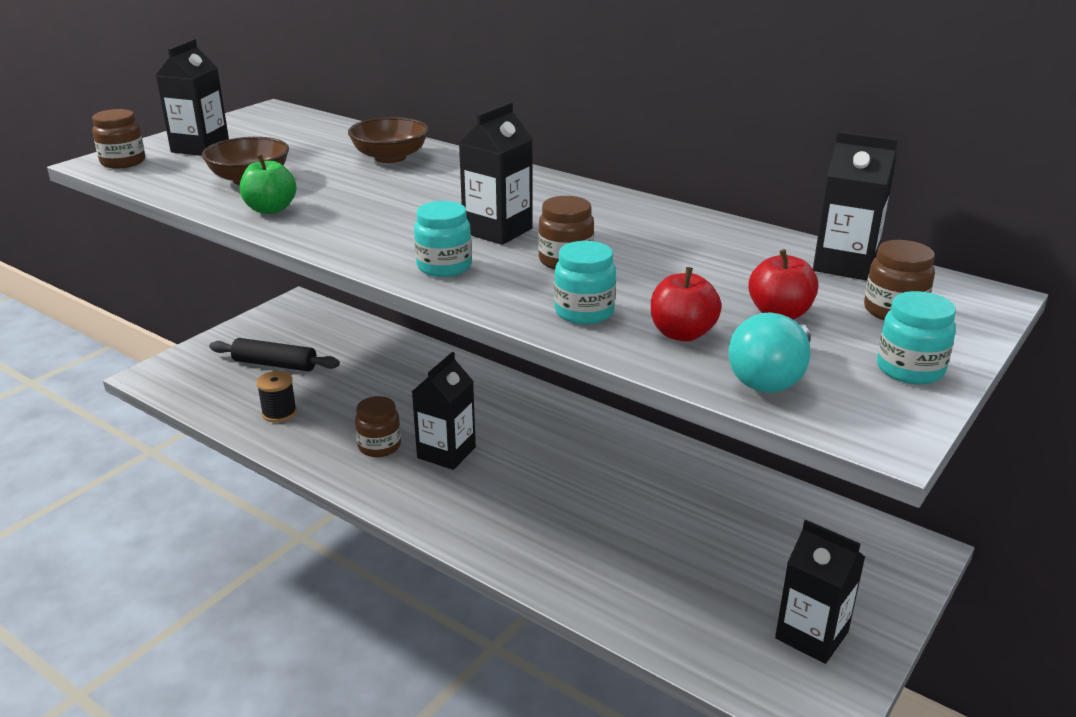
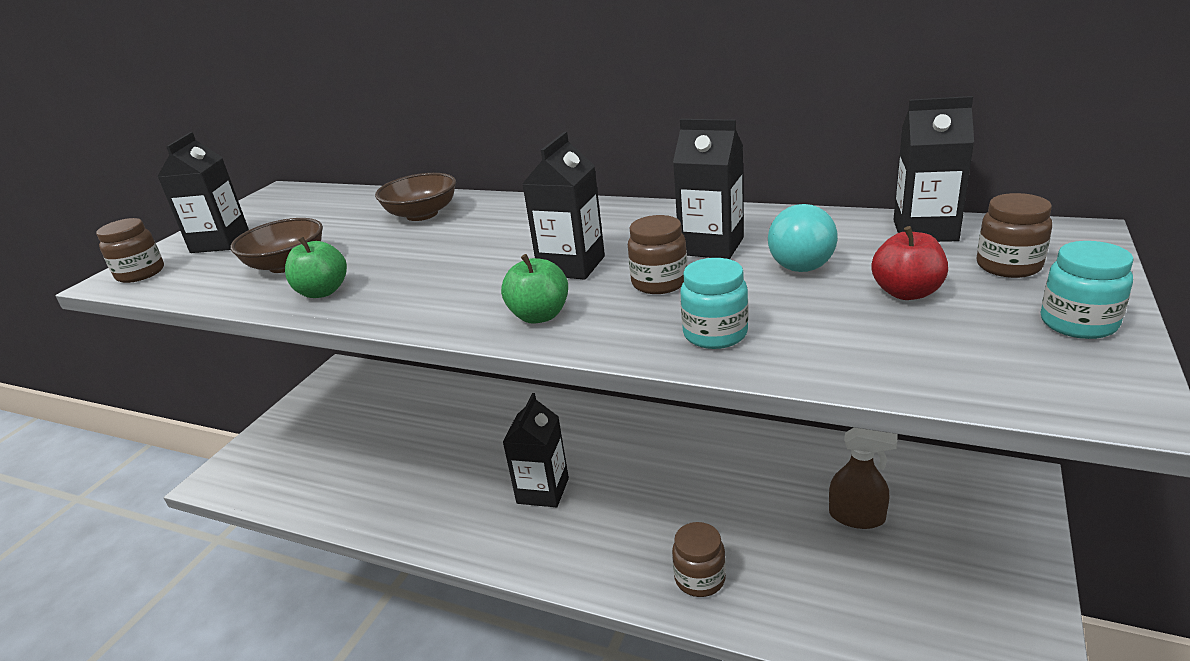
camera: 10 degrees left, 0 degrees up
black rolling pin [209,338,340,372] -> none
black spool [256,371,297,422] -> none
brown jar [355,396,401,457] -> brown jar moved to [672,522,726,597]
turquoise jar [414,201,472,277] -> green apple [501,254,568,323]
red apple [651,267,722,342] -> none
turquoise light bulb [728,312,811,393] -> turquoise light bulb moved to [768,204,838,272]
black carton [775,520,865,664] -> black carton moved to [673,119,744,259]
none -> brown spray bottle [829,428,898,529]

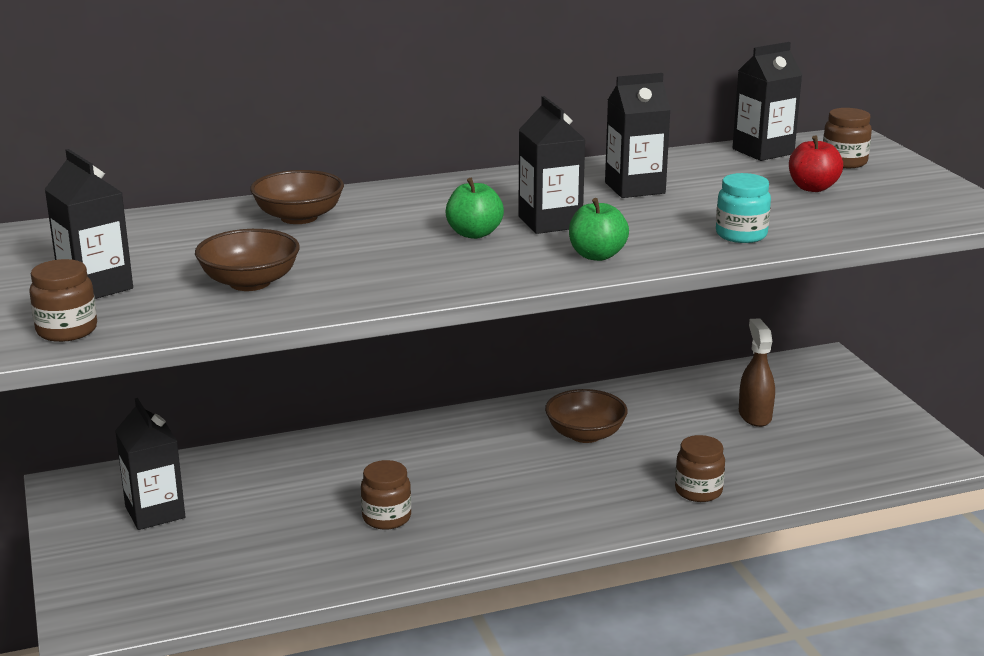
camera: 45 degrees left, 5 degrees down
green apple [285,237,347,298] -> green apple moved to [446,178,504,239]
black carton [503,393,569,507] -> black carton moved to [115,398,185,530]
brown jar [628,215,688,294] -> brown jar moved to [361,460,411,530]
turquoise light bulb [768,204,838,272] -> none
brown spray bottle [829,428,898,529] -> brown spray bottle turned 75 degrees counterclockwise [739,318,775,427]
turquoise jar [1041,241,1134,339] -> none
none -> brown bowl [545,389,628,443]

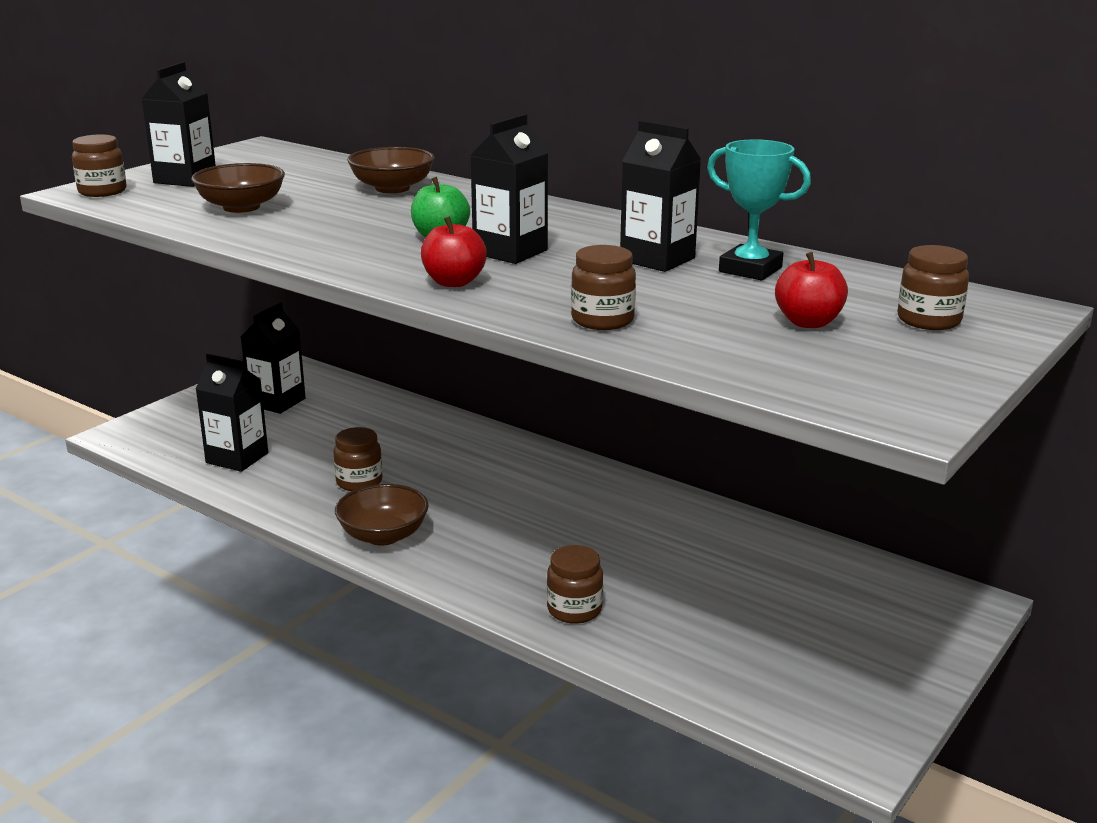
camera: 55 degrees right, 0 degrees up
brown bowl [545,389,628,443] -> brown bowl moved to [335,484,428,546]
green apple [569,198,629,261] -> red apple [421,216,487,287]
turquoise jar [716,173,771,243] -> brown jar [571,245,636,330]
black carton [733,42,802,161] -> black carton moved to [196,354,268,472]
brown spray bottle [739,318,775,427] -> none
none -> turquoise trophy [707,139,811,281]

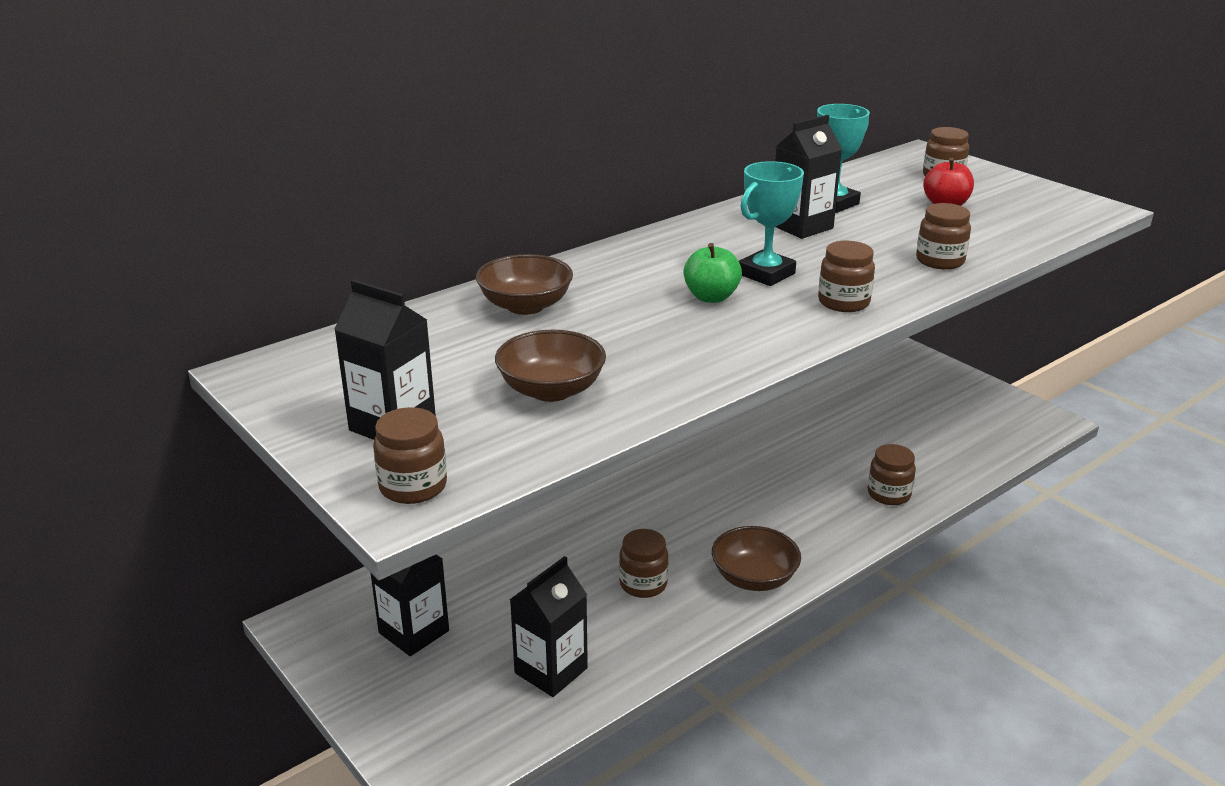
camera: 75 degrees left, 5 degrees up
red apple [421,216,487,287] -> brown jar [818,241,875,312]
black carton [470,114,548,264] -> turquoise trophy [739,161,804,286]

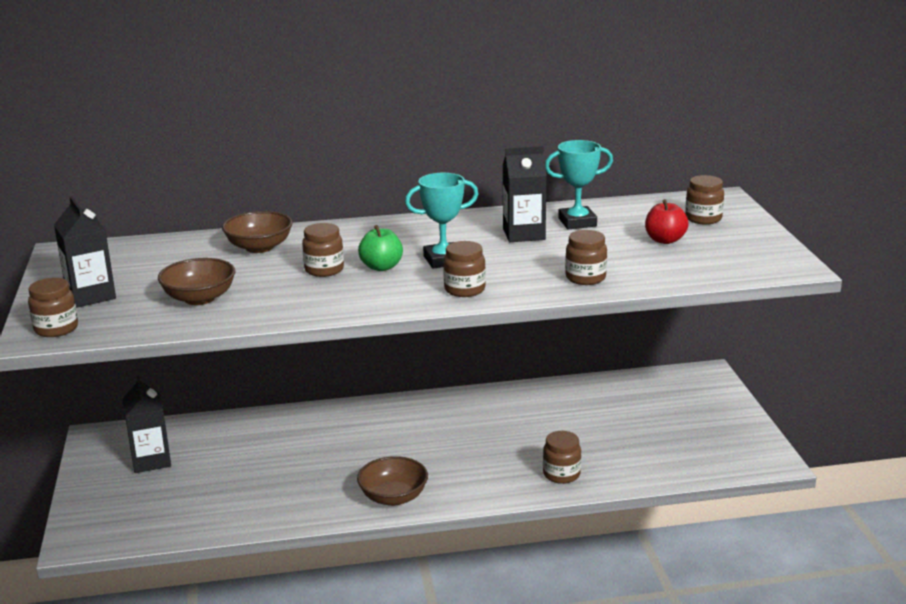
camera: 30 degrees right, 5 degrees down
black carton [510,556,588,697] -> none
brown jar [619,529,669,598] -> brown jar moved to [302,223,344,277]

